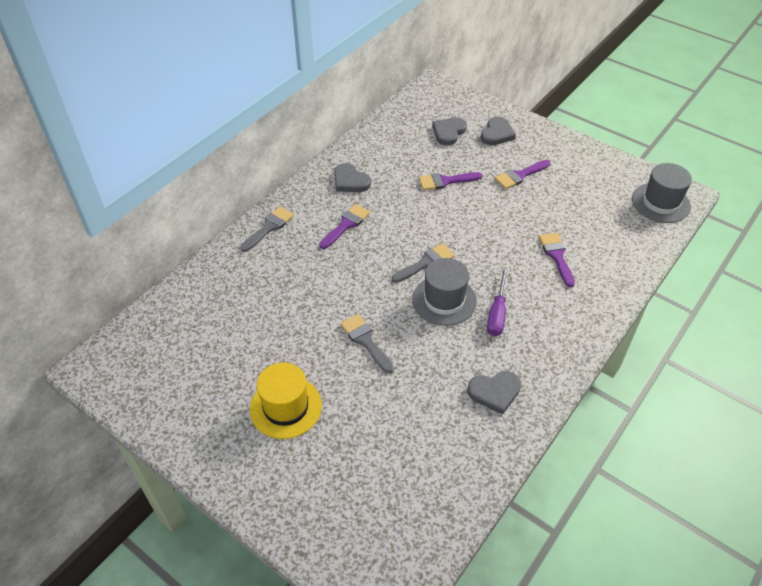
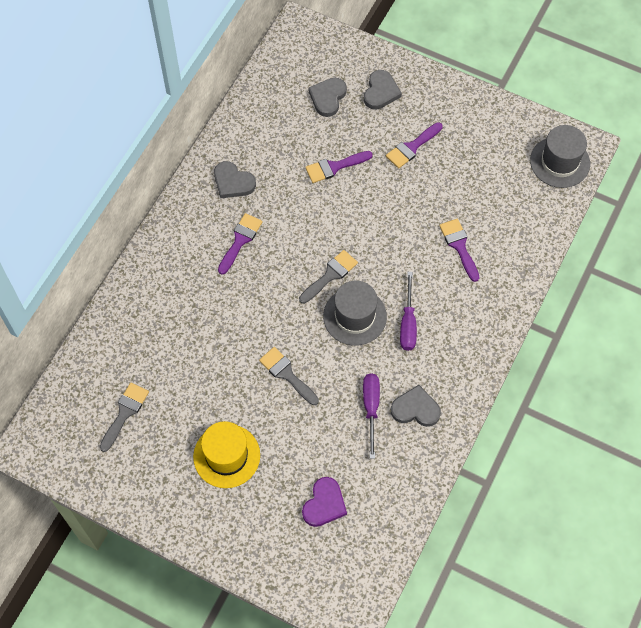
camera: 10 degrees left, 15 degrees up
grey brush [240,207,294,252] -> grey brush moved to [100,383,149,452]
grey heart [468,371,521,414] -> grey heart turned 150 degrees counterclockwise [391,385,441,427]
none -> purple heart [302,477,347,527]
none -> purple screwdriver [363,373,380,459]

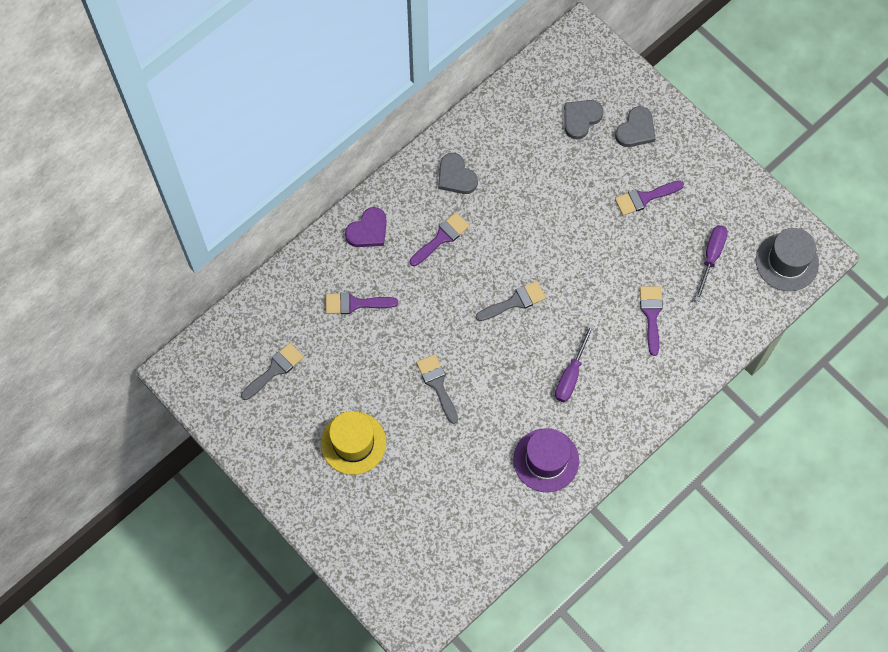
camera: 20 degrees right, 5 degrees up
purple heart [302,477,347,527] -> purple heart moved to [345,207,387,247]
purple brush [305,151,373,183] -> purple brush moved to [326,292,398,314]
grey hat [323,281,387,346] -> none
purple screwdriver [363,373,380,459] -> purple screwdriver moved to [695,225,728,302]
grey heart [391,385,441,427] -> purple hat [513,428,579,492]

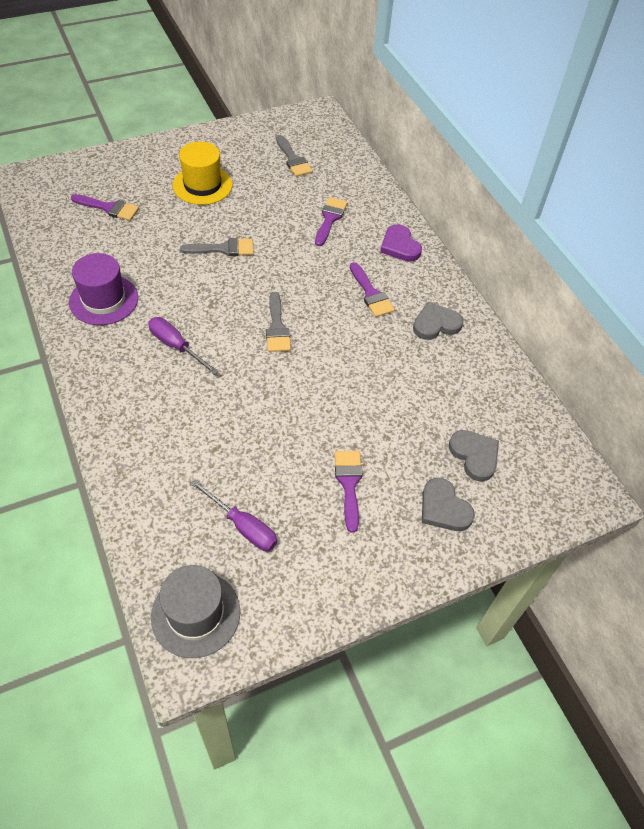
camera: 105 degrees right, 15 degrees down
purple brush [640,286,663,356] -> purple brush moved to [71,194,139,221]

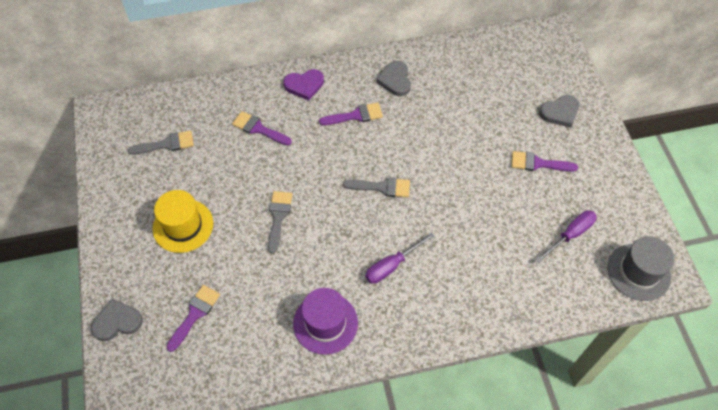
camera: 75 degrees left, 5 degrees up
grey heart [449,430,499,481] -> grey heart moved to [91,299,143,341]

